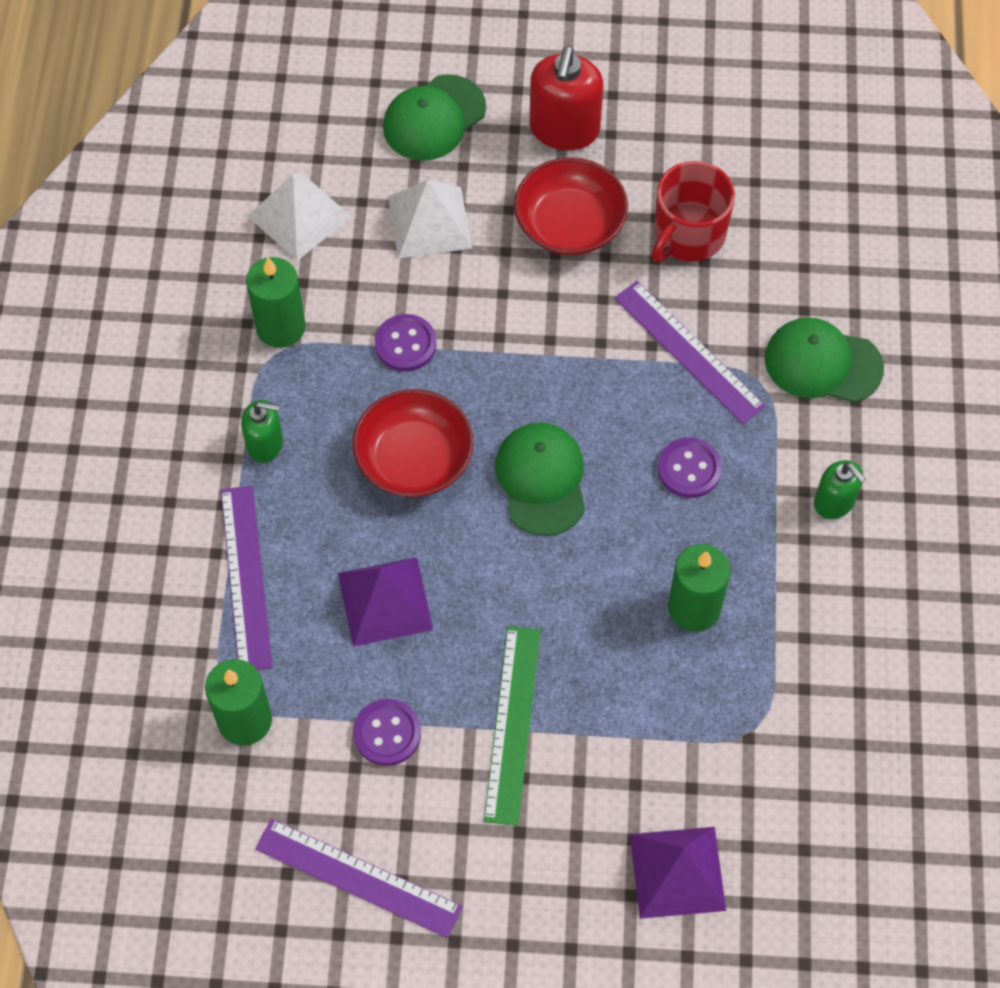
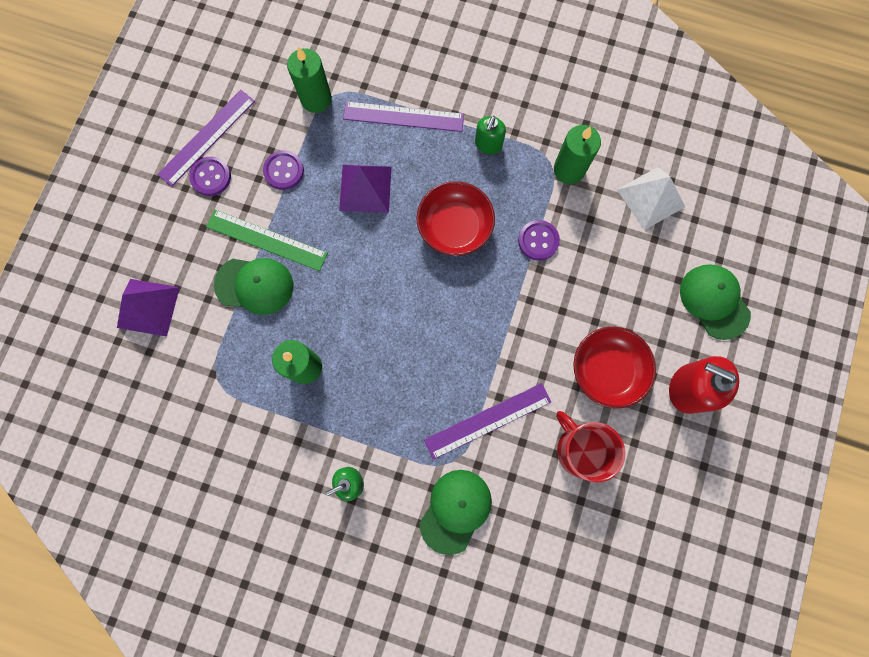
camera: 105 degrees right, 15 degrees up
white pyramid [388,180,472,258] -> none
green cap [495,423,585,536] -> green cap moved to [214,258,293,315]
purple button [658,437,722,498] -> purple button moved to [189,157,231,196]

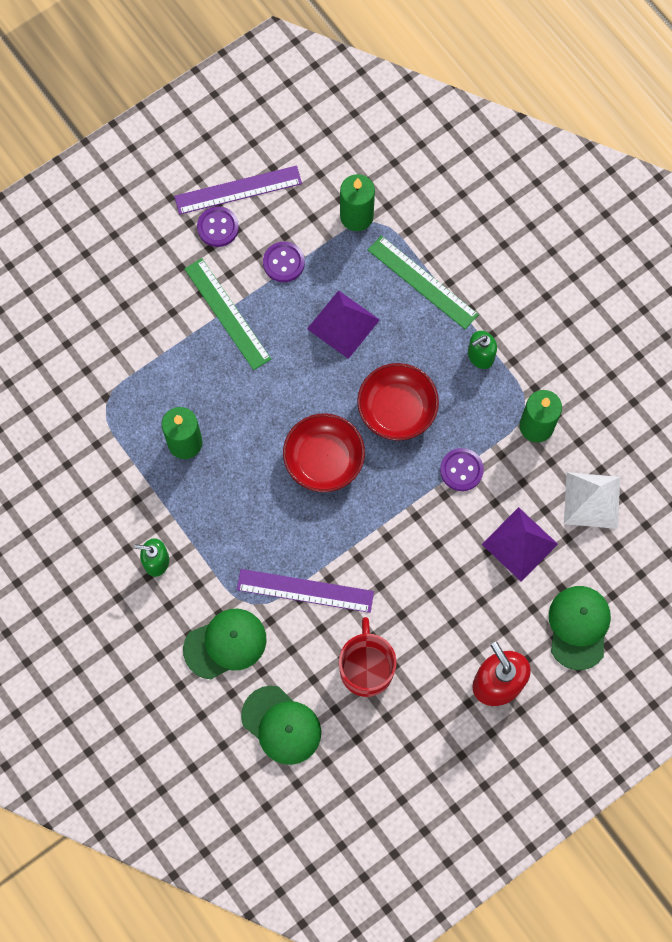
camera: 35 degrees right, 5 degrees down
purple pyramid [117,279,180,337] -> purple pyramid moved to [482,507,558,581]
green cap [214,258,293,315] -> green cap moved to [241,686,321,765]
purple ruler [343,101,464,132] -> green ruler [368,235,479,329]
red bowl [573,327,656,408] -> red bowl moved to [283,414,365,492]

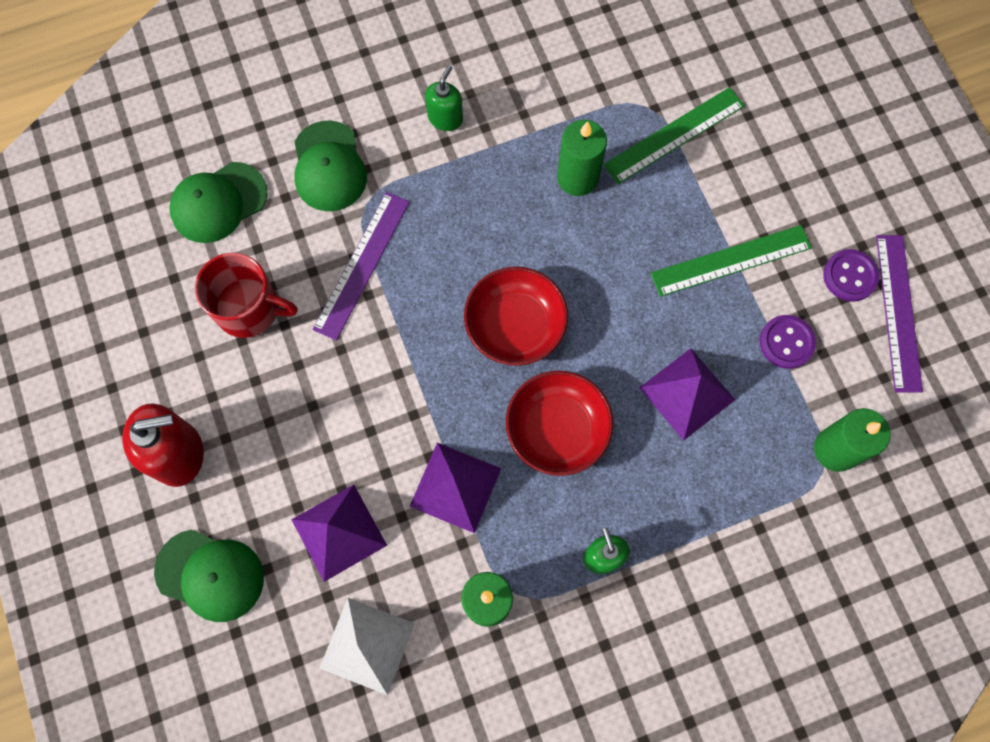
camera: 105 degrees right, 0 degrees up
green ruler [368,235,479,329] -> green ruler moved to [603,87,745,184]
purple button [440,448,484,491] -> purple pyramid [409,443,501,533]

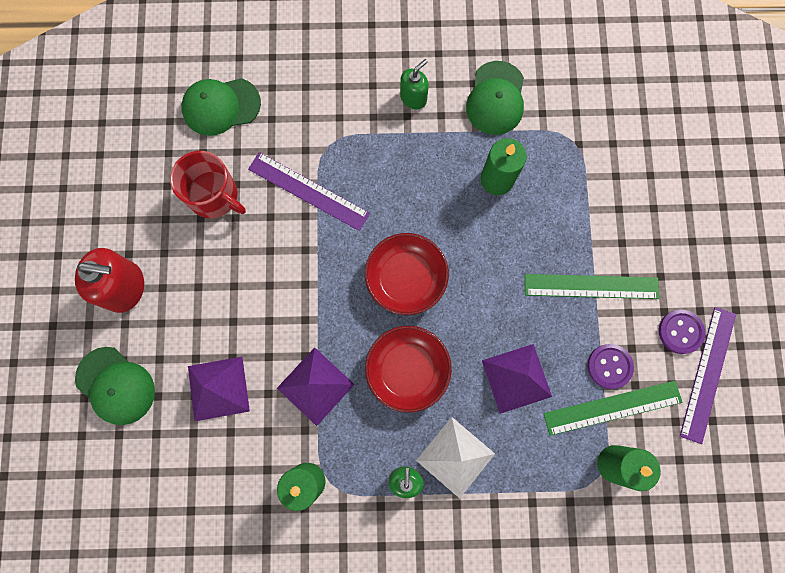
camera: 20 degrees right, 5 degrees up
green cap [294,120,367,211] -> green cap moved to [466,61,524,135]
purple ruler [312,192,410,341] -> purple ruler turned 75 degrees clockwise [248,152,370,231]
white pyramid [319,598,415,695] -> white pyramid moved to [416,417,495,498]
green ruler [603,87,745,184] -> green ruler moved to [543,381,682,436]

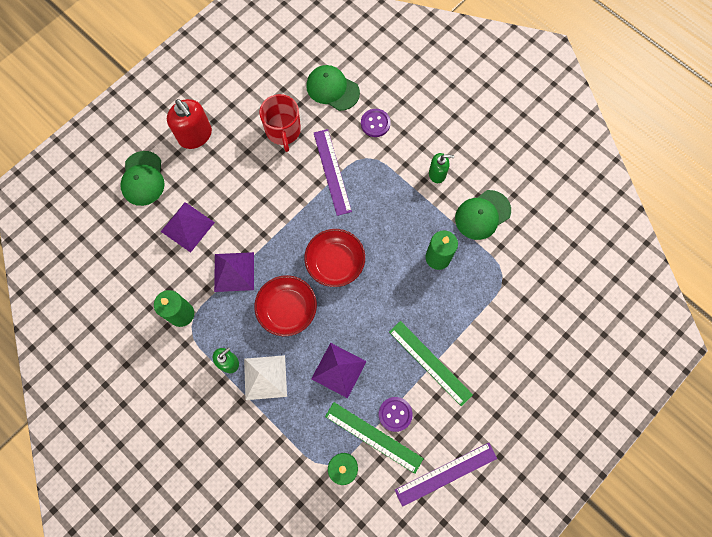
camera: 45 degrees right, 5 degrees down
purple button [659,310,705,354] -> purple button moved to [361,109,391,137]

